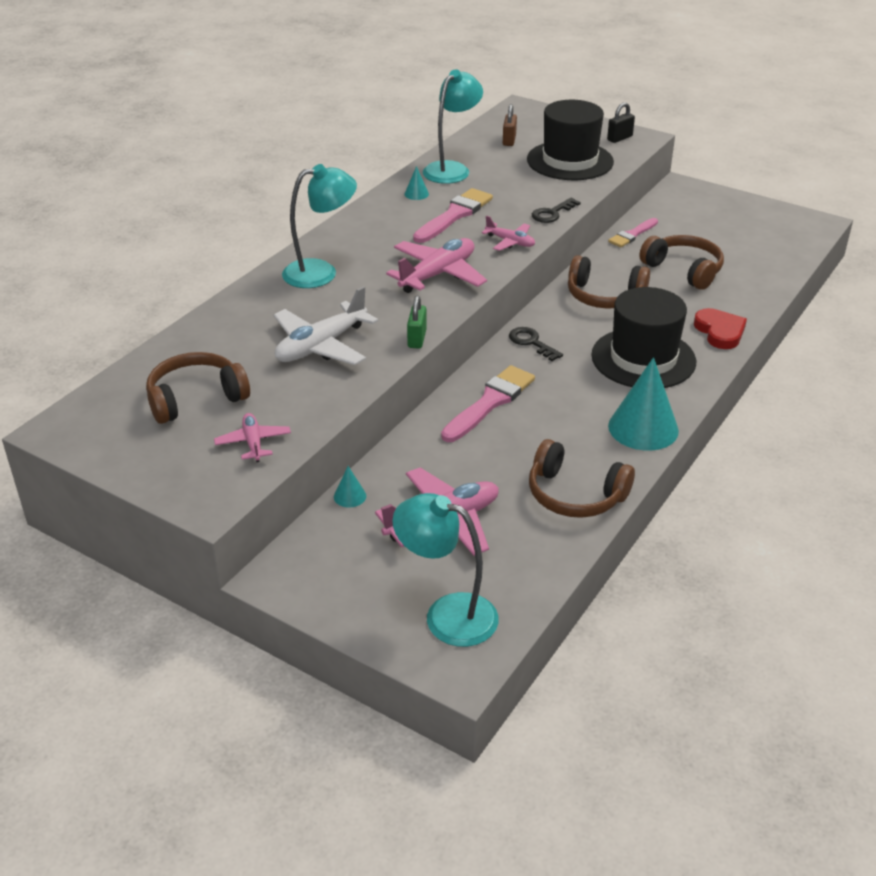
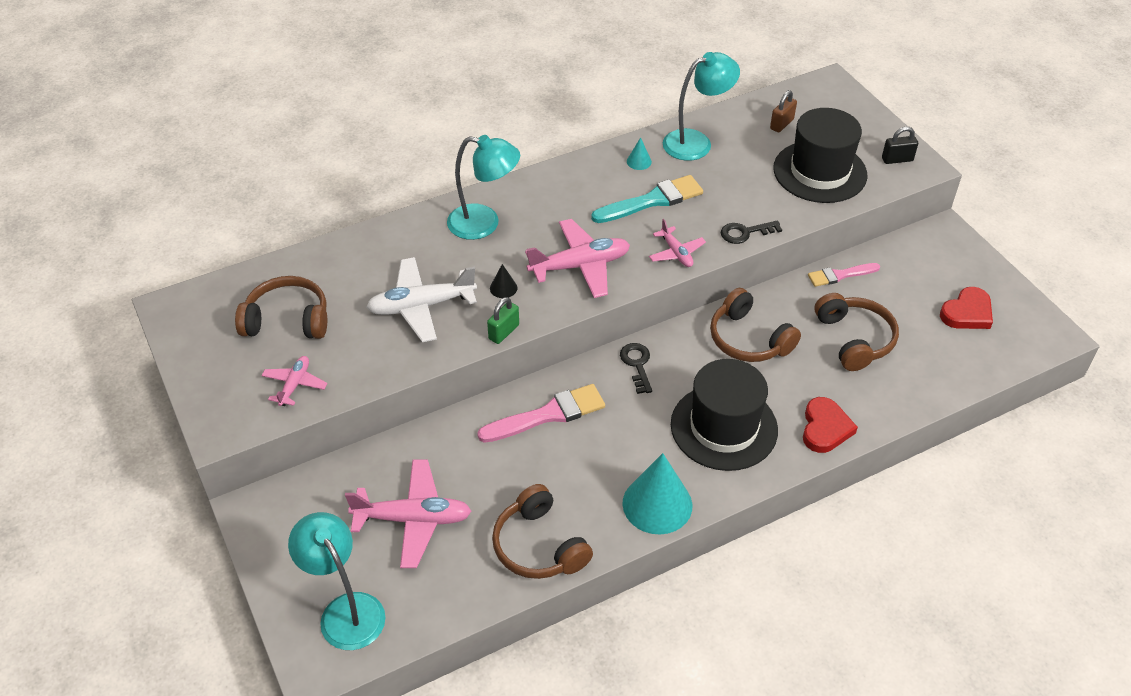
camera: 30 degrees right, 10 degrees up
turquoise cone [334,466,366,508] -> none
pink brush [413,188,493,243] -> turquoise brush [591,175,703,223]
none -> black cone [490,264,517,298]
none -> red heart [940,287,993,329]

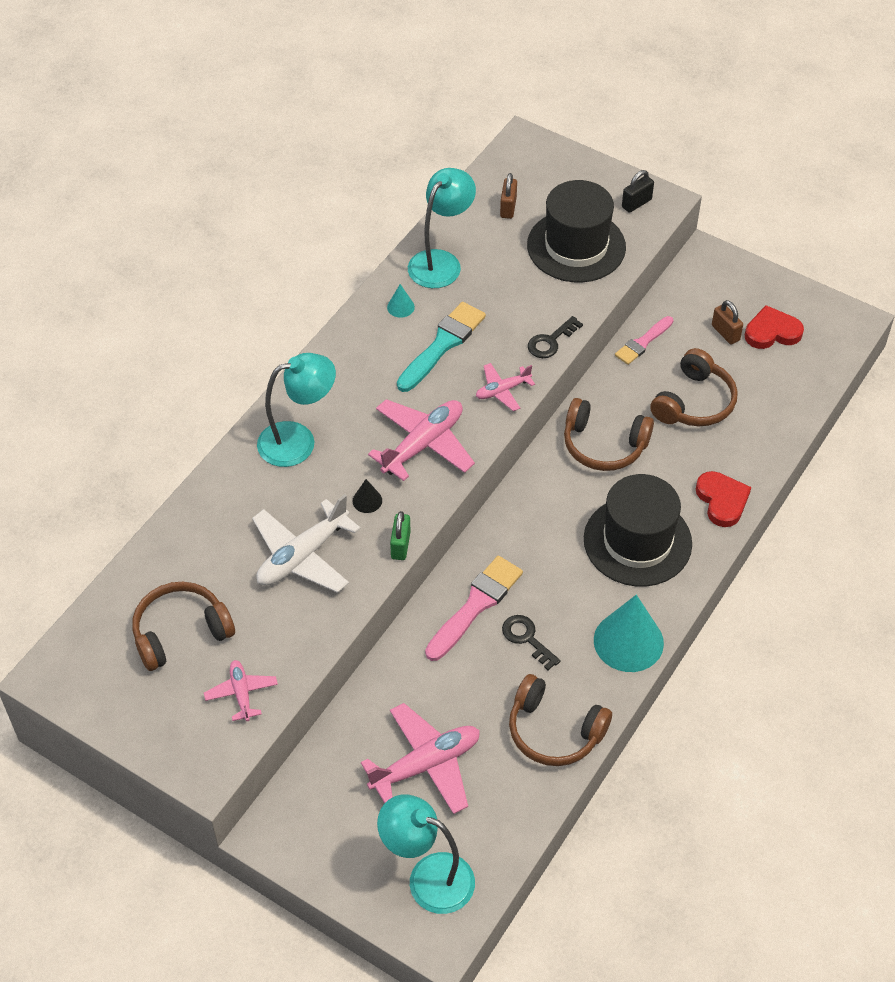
camera: 30 degrees left, 5 degrees up
black key [620,343,652,394] -> black key moved to [502,615,561,670]
pink plane [649,219,706,267] -> pink plane turned 120 degrees clockwise [476,363,535,411]
brown headphones [814,293,899,371] -> brown headphones turned 75 degrees clockwise [650,348,738,426]
red heart [940,287,993,329] -> red heart turned 120 degrees counterclockwise [745,305,804,349]
none -> brown padlock [712,300,743,345]

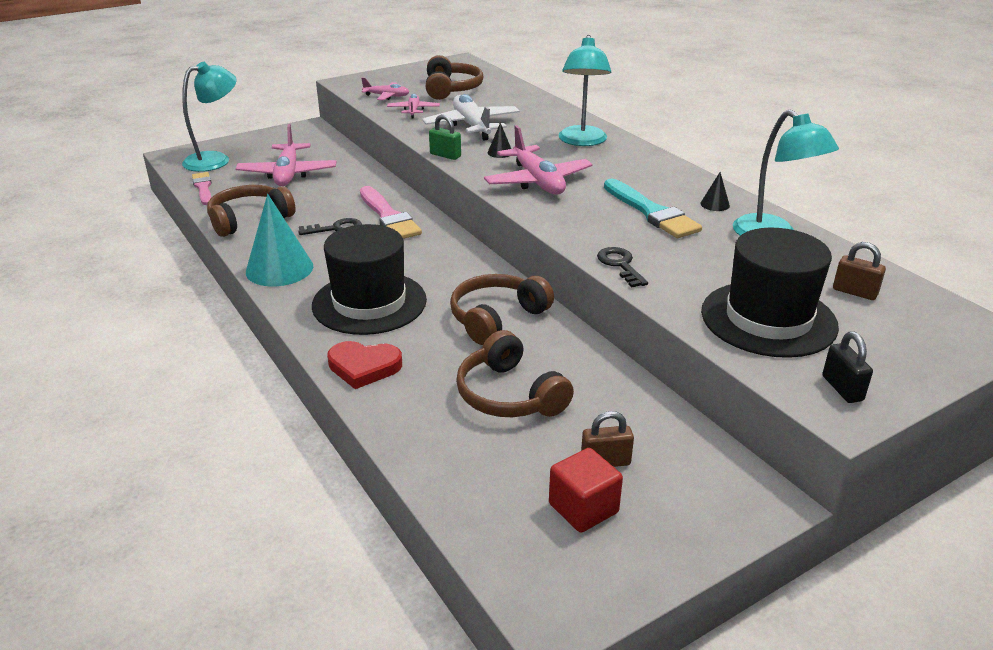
camera: 115 degrees right, 20 degrees down
turquoise cone [387,284,415,318] -> black cone [700,172,730,211]
pink plane [476,363,535,411] -> pink plane moved to [387,94,440,118]
pink brush [615,316,673,365] -> pink brush moved to [192,172,212,205]
red heart [745,305,804,349] -> red cube [549,448,623,533]

